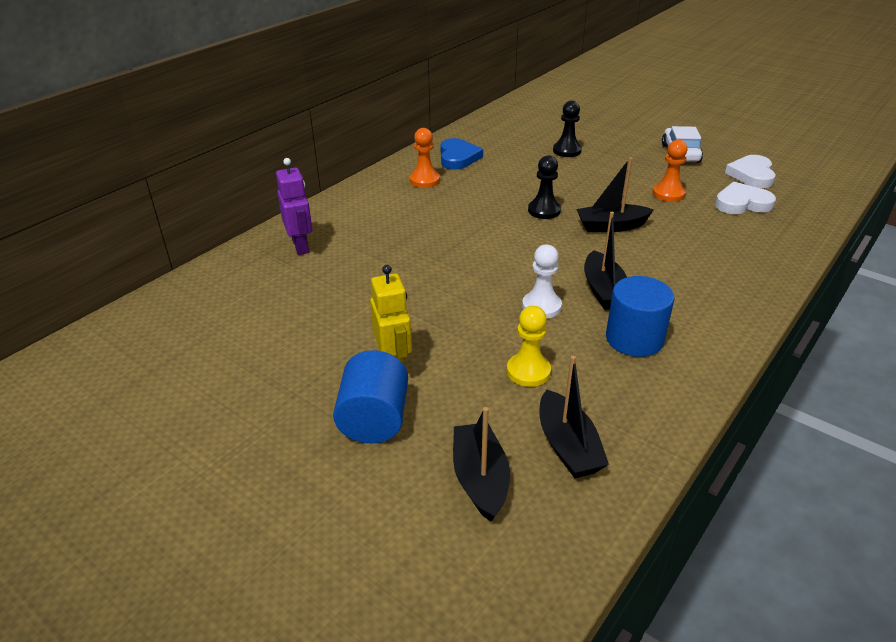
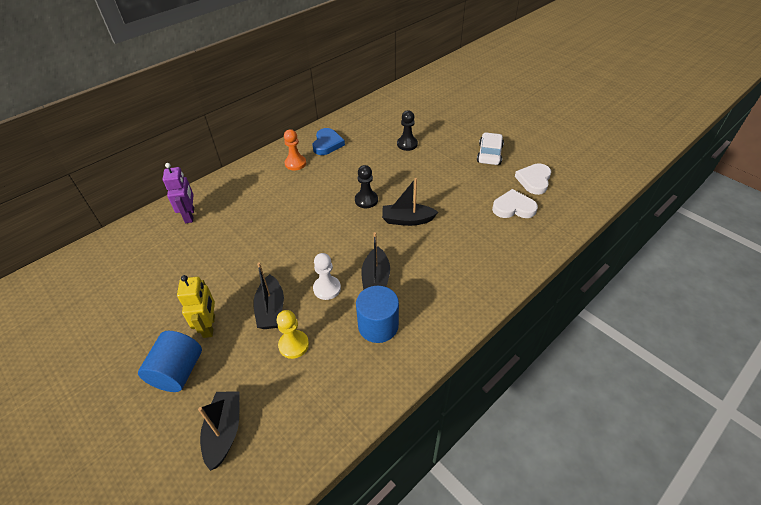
camera: 10 degrees right, 10 degrees up
black boat [540,356,609,478] -> black boat moved to [254,263,284,329]
orange pawn [653,140,688,202] -> none

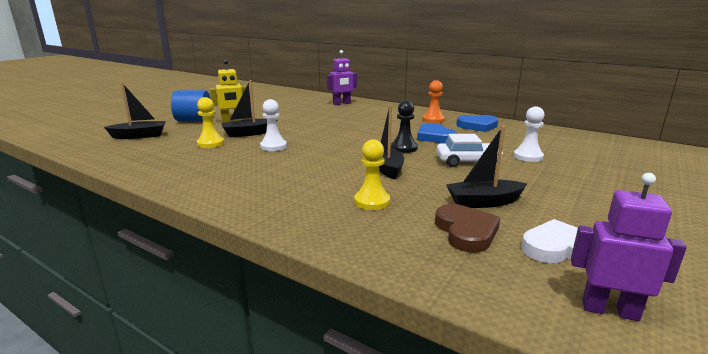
camera: 75 degrees right, 25 degrees down
blue cylinder [356,286,399,343] -> none
black boat [361,232,390,290] -> black boat moved to [446,126,527,208]
black pawn [397,110,418,151] -> white pawn [513,107,545,162]
white car [477,132,504,165] -> white car moved to [436,134,503,167]
white heart [492,189,538,218] -> brown heart [435,204,500,253]
none -> yellow pawn [354,139,390,210]
none -> blue heart [417,123,457,143]
none -> purple robot [571,173,687,321]

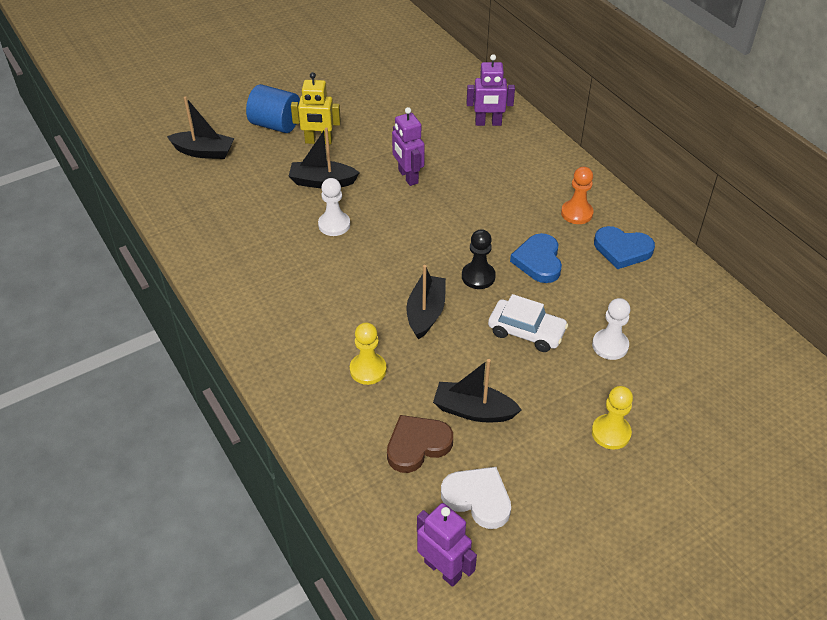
camera: 25 degrees right, 25 degrees up
yellow pawn [197,97,224,148] -> yellow pawn moved to [592,386,633,450]
brown heart [435,204,500,253] -> brown heart turned 135 degrees counterclockwise [387,415,453,473]
none -> purple robot [392,107,425,186]

